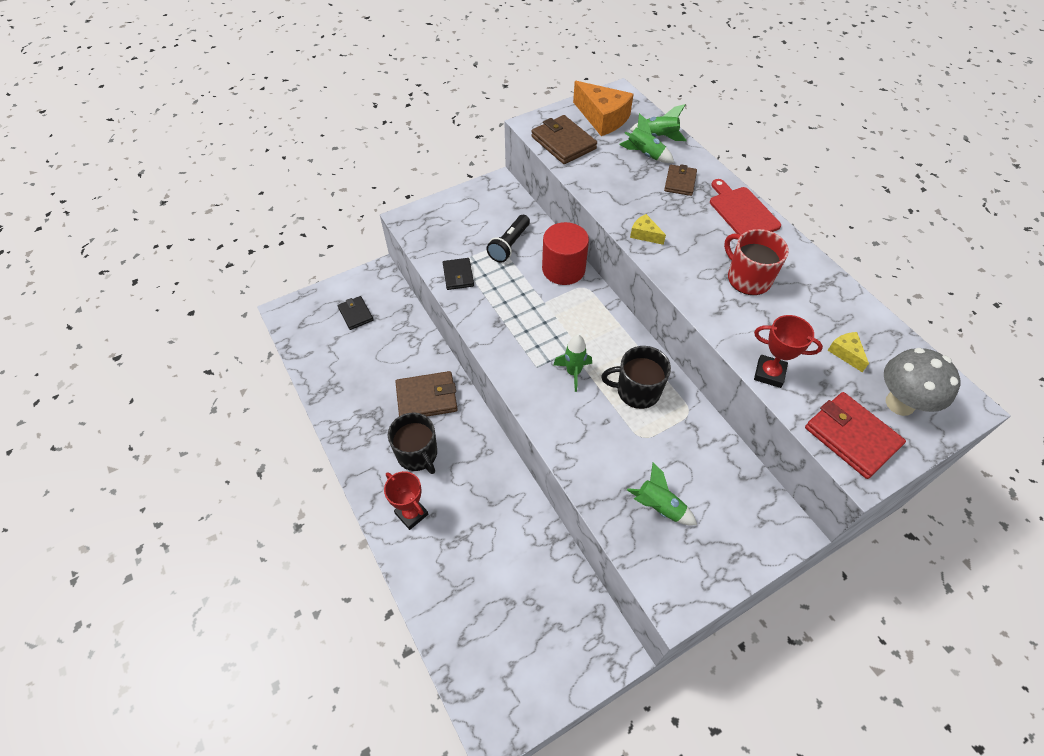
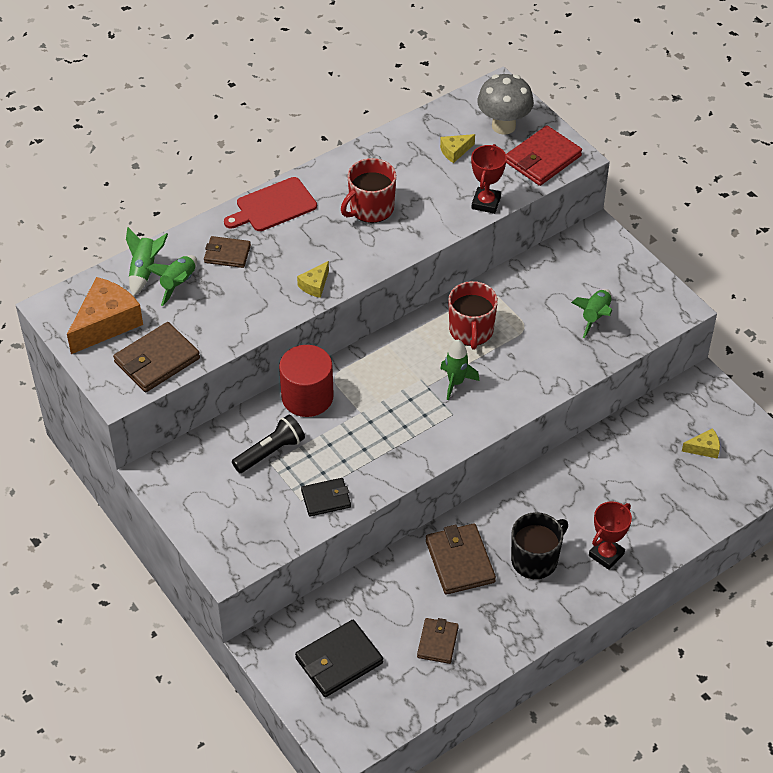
camera: 95 degrees left, 5 degrees down
black wallet [338,296,374,330] -> black wallet [295,620,383,697], size x1.60
black flashlight [486,215,530,263] -> black flashlight turned 60 degrees counterclockwise [232,414,305,473]
black mug [601,346,671,409] -> red mug [448,281,498,350]
none -> brown wallet [417,618,459,664]
none -> yellow cheese [682,428,720,459]

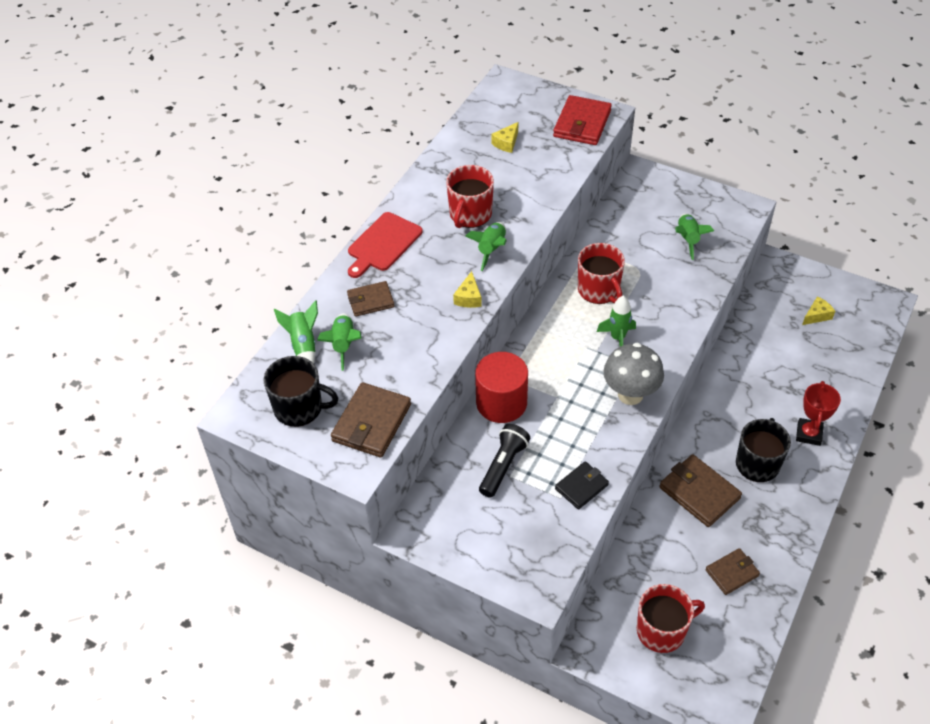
camera: 25 degrees left, 0 degrees up
orange cheese [67,277,143,354] -> black mug [264,356,338,427]
black wallet [295,620,383,697] -> red mug [637,584,705,653]
brown wallet [417,618,459,664] -> brown wallet turned 75 degrees clockwise [705,548,760,595]
red trophy [471,144,507,214] -> none
grey mushroom [477,74,534,135] -> grey mushroom moved to [604,342,664,405]
none -> green rocket [465,222,507,271]

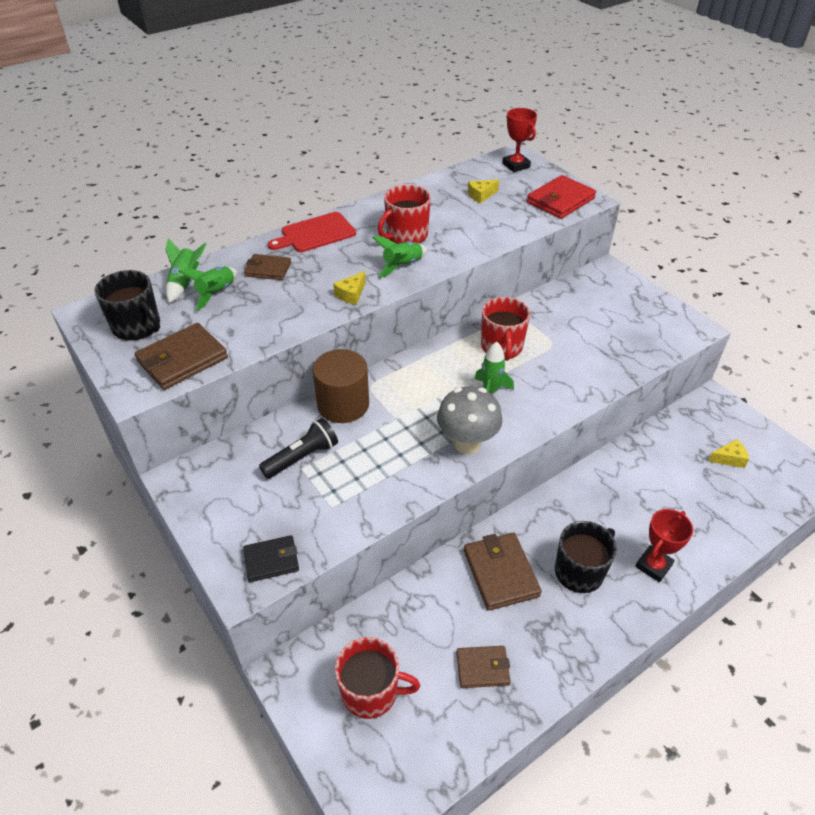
camera: 25 degrees right, 5 degrees down
red cylinder [475,352,528,423] -> brown cylinder [313,349,369,423]
black wallet [555,461,609,509] -> black wallet moved to [243,535,299,582]
green rocket [675,213,714,260] -> none
none -> red trophy [502,108,537,172]

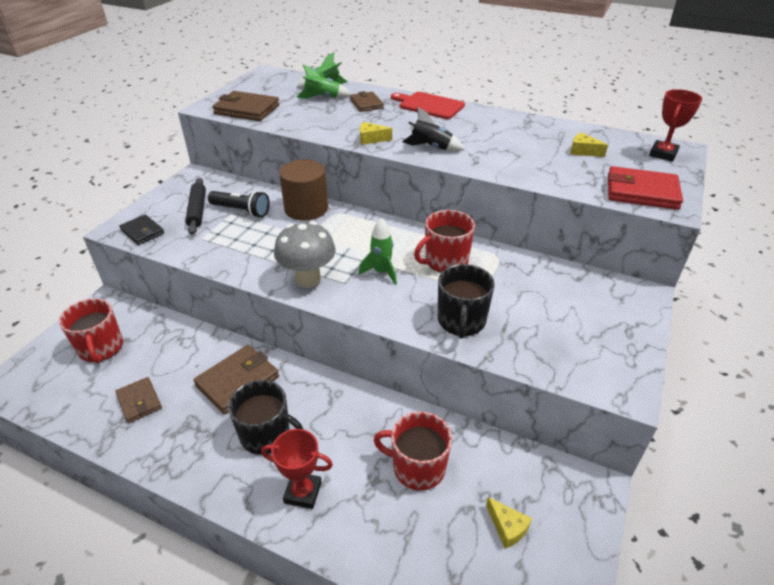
camera: 60 degrees right, 5 degrees down
black mug [94,270,160,341] -> black mug moved to [438,264,495,339]
green rocket [372,236,427,278] -> black rocket [402,107,465,151]
red mug [378,185,431,244] -> red mug moved to [374,412,452,491]
none -> black rolling pin [185,178,206,235]

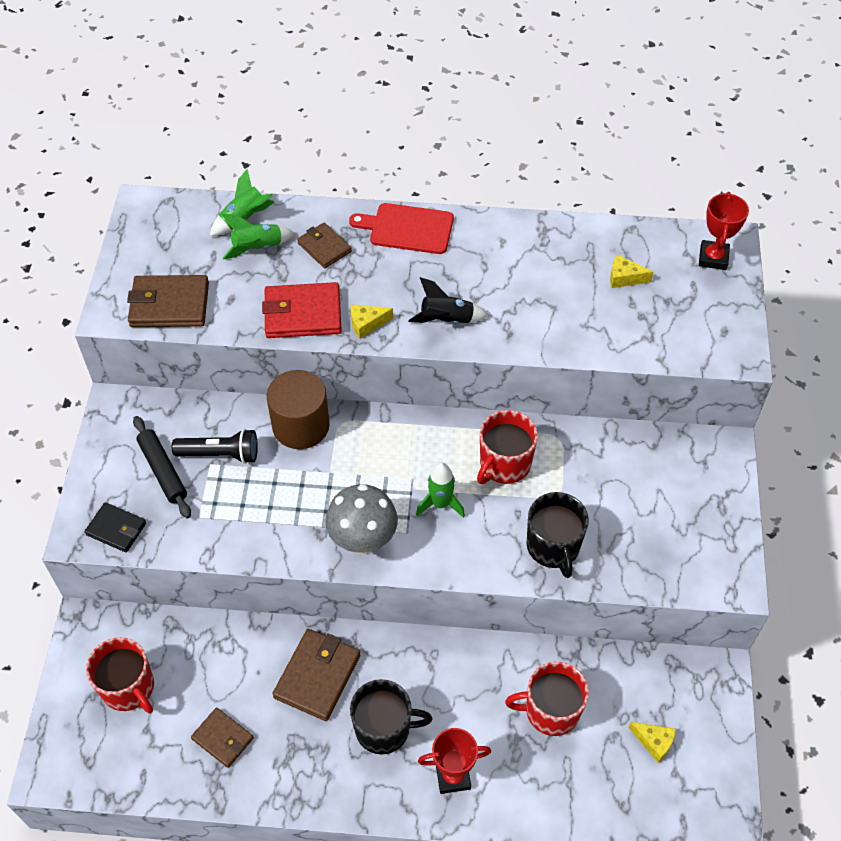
camera: 20 degrees left, 15 degrees up
red wallet [608,166,683,210] -> red wallet moved to [262,282,342,338]

